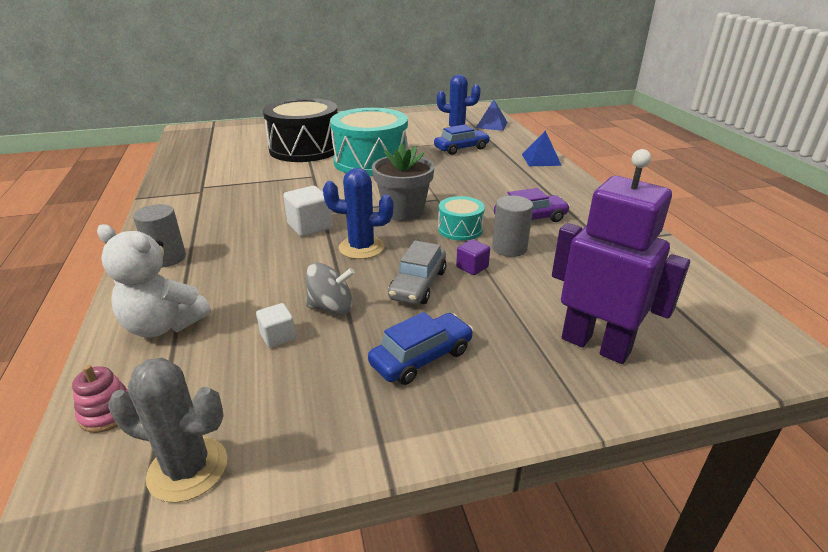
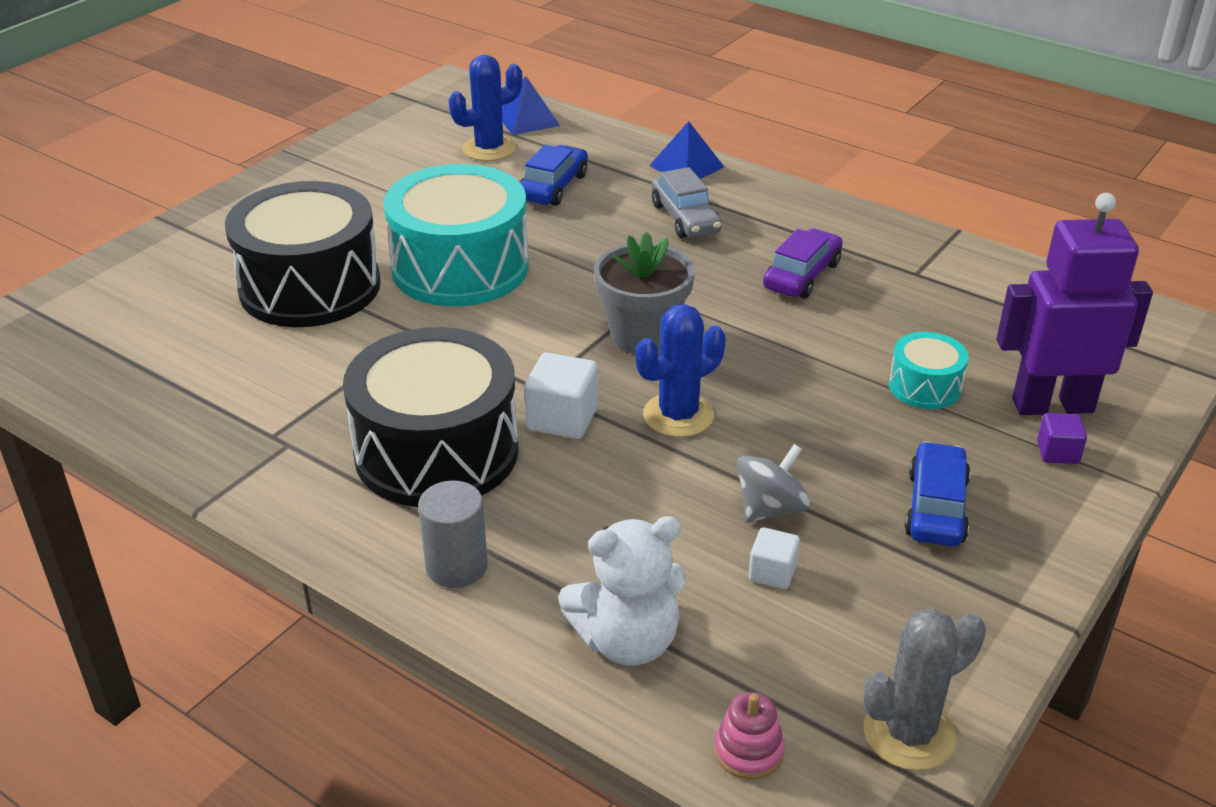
camera: 40 degrees left, 5 degrees up
grey car [388,240,446,305] -> grey car moved to [652,167,722,238]
turquoise drum [438,196,485,241] -> turquoise drum moved to [889,332,969,409]
purple cube [456,239,490,275] -> purple cube moved to [1037,413,1087,464]
grey cylinder [492,196,533,257] -> none
none -> black drum [343,327,519,507]

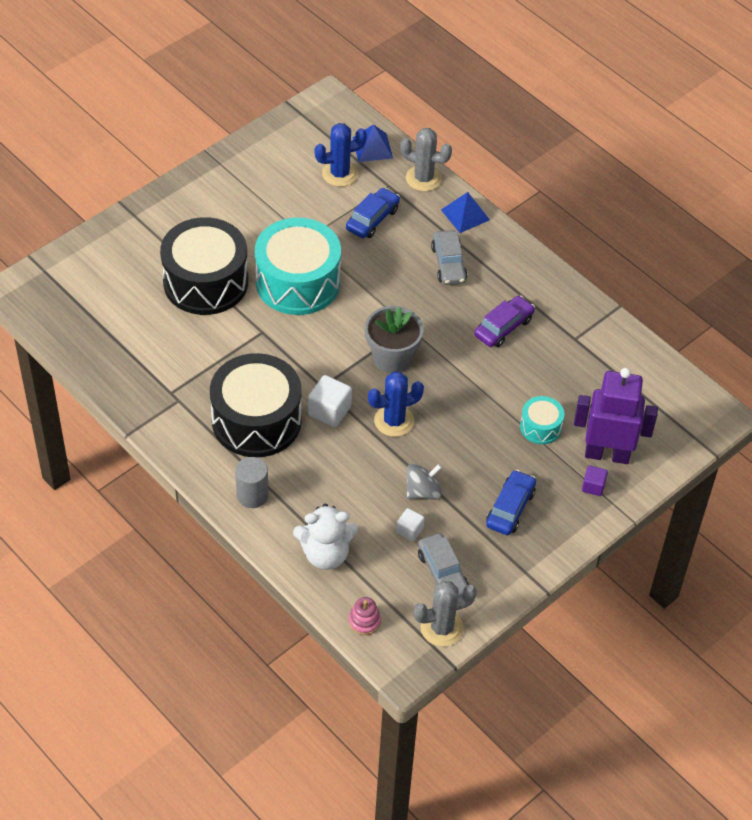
camera: 10 degrees right, 15 degrees up
none -> grey cactus [400,128,452,191]
none -> grey car [418,533,469,596]

